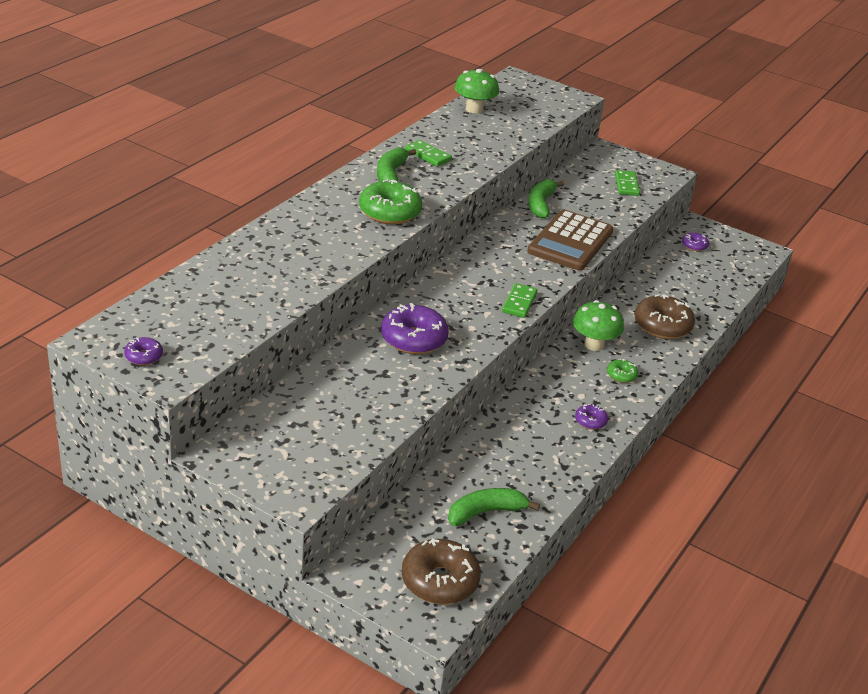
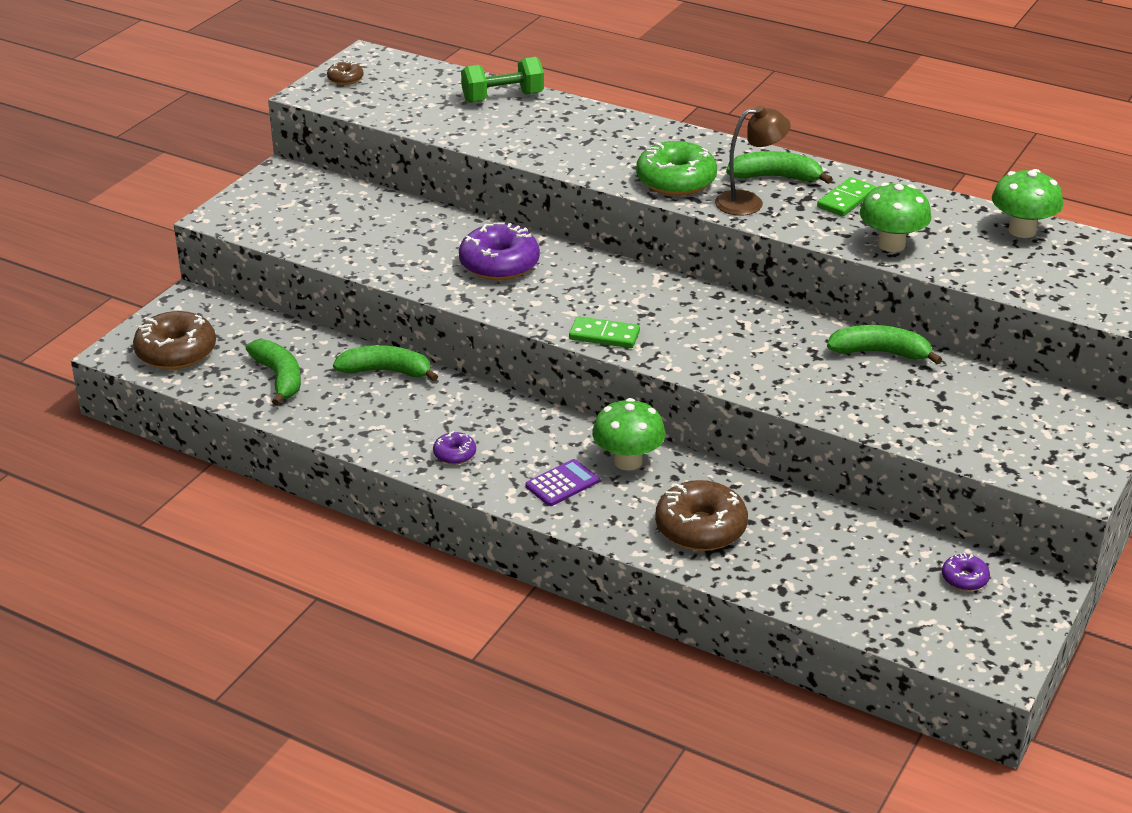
camera: 90 degrees right, 0 degrees up
purple donut [124,337,163,365] -> brown donut [327,61,364,85]
brown calculator [527,210,614,271] -> none
green donut [607,359,638,383] -> purple calculator [525,459,599,506]
green domino [615,170,640,196] -> none
none -> green banana [333,345,438,382]
none -> green dumbbell [461,57,544,103]
none -> brown lamp [715,105,791,216]
none -> green mushroom [860,182,931,252]

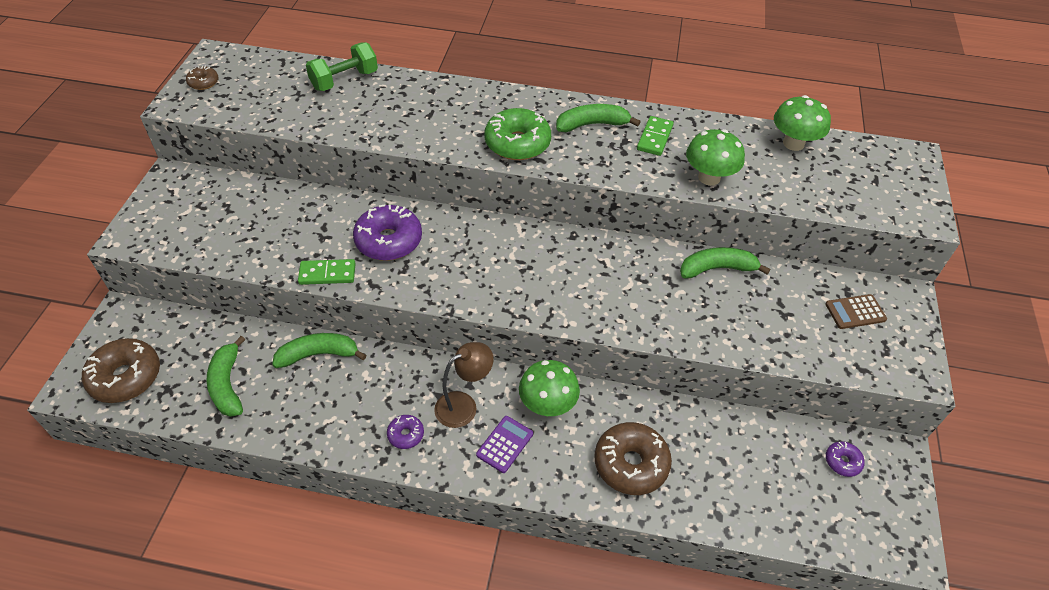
camera: 20 degrees left, 15 degrees up
green banana [246,339,301,406] -> green banana turned 150 degrees counterclockwise [207,336,245,417]
green domino [569,316,640,348] -> green domino moved to [298,259,356,285]
brown lamp [715,105,791,216] -> brown lamp moved to [434,342,493,428]
none -> brown calculator [825,294,887,329]

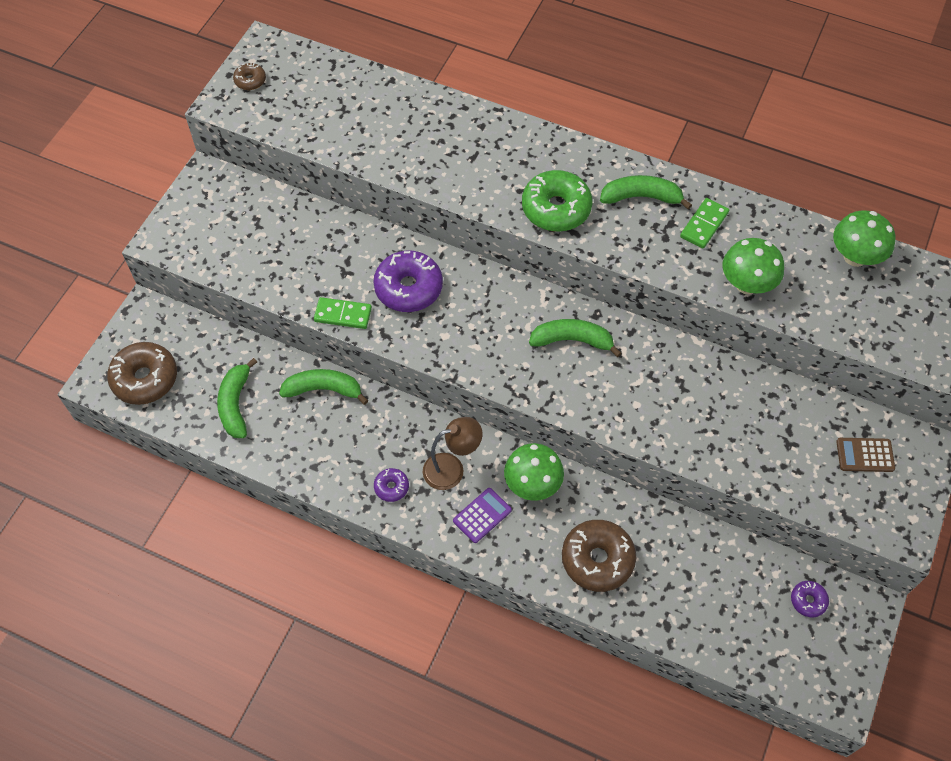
camera: 15 degrees right, 10 degrees up
green dumbbell [306,42,378,91] -> none
green banana [680,247,770,278] -> green banana moved to [529,319,621,357]

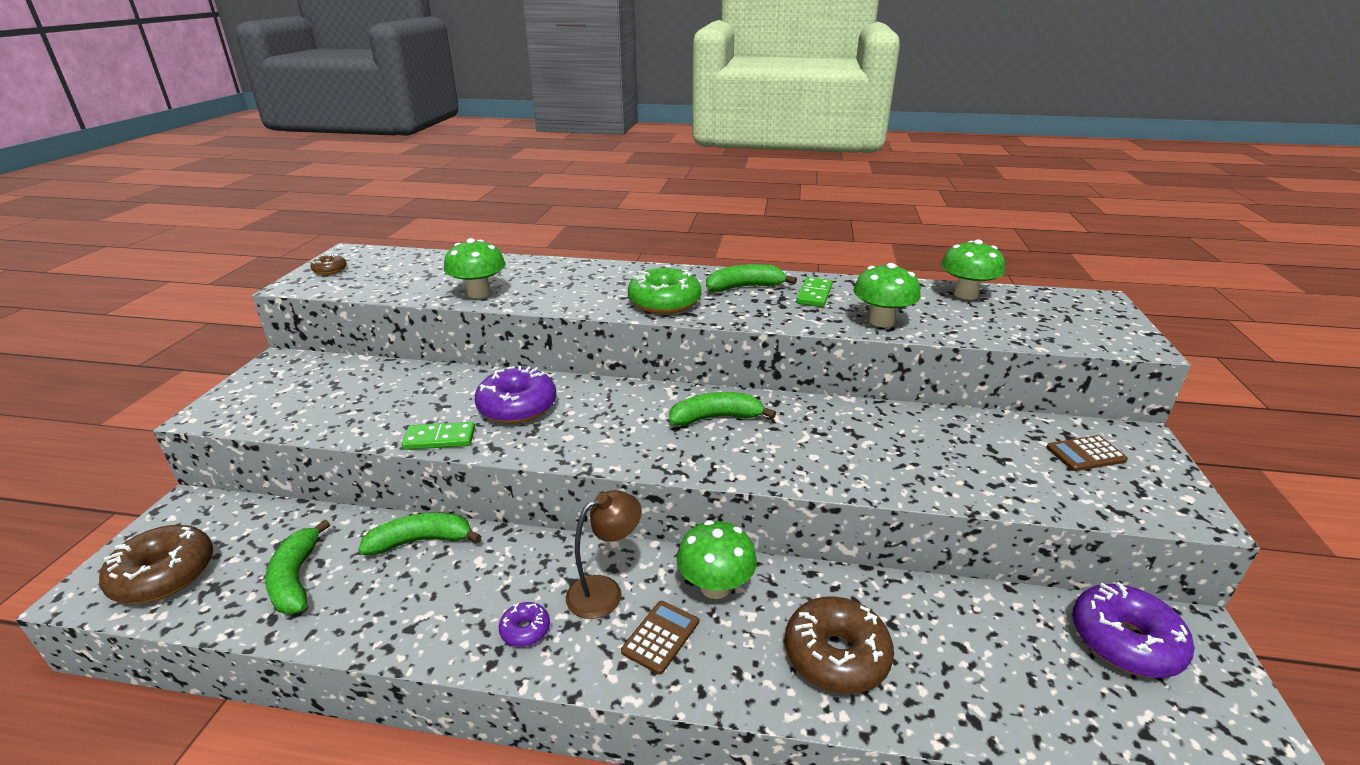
camera: 15 degrees left, 30 degrees down
purple calculator [453,488,512,543] -> brown calculator [621,601,698,675]
purple donut [791,581,829,617] -> purple donut [1073,582,1194,678], size x2.02
none -> green mushroom [444,238,506,298]

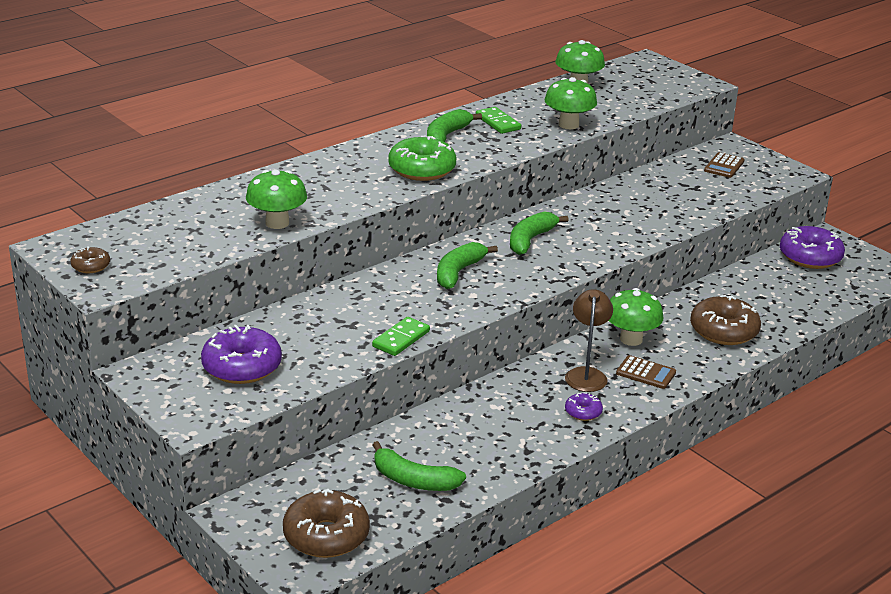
camera: 50 degrees left, 0 degrees up
green banana [358,512,481,555] -> green banana moved to [437,242,498,289]
purple donut [475,366,557,424] -> purple donut moved to [201,325,282,384]
brown calculator [621,601,698,675] -> brown calculator turned 135 degrees clockwise [616,355,676,389]

